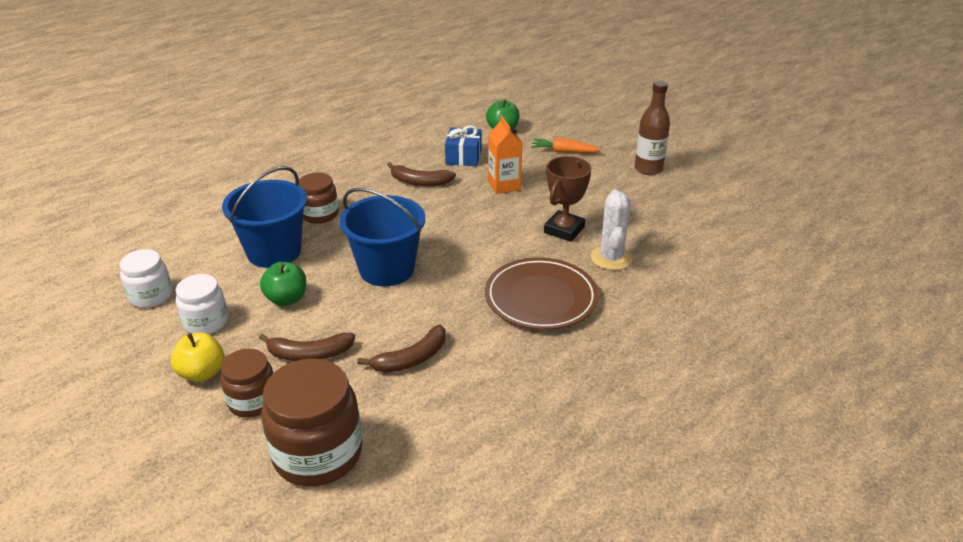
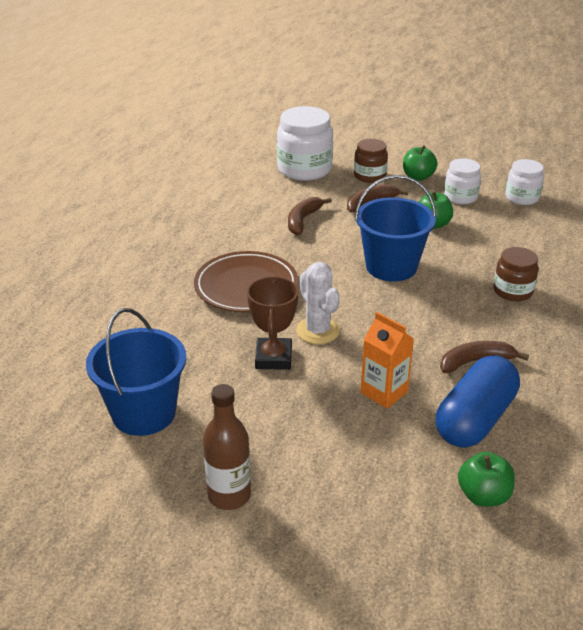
camera: 150 degrees right, 0 degrees up
yellow apple [171,333,224,382] -> green apple [403,145,438,181]
blue bucket [222,166,307,268] -> blue bucket moved to [86,308,186,436]
brown jar [261,358,362,486] -> white jar [277,106,333,181]
blue gift [445,125,482,166] -> blue capsule [436,356,520,448]
orange carrot [531,138,601,153] -> none
white cactus [591,190,632,270] -> white cactus moved to [296,262,340,344]

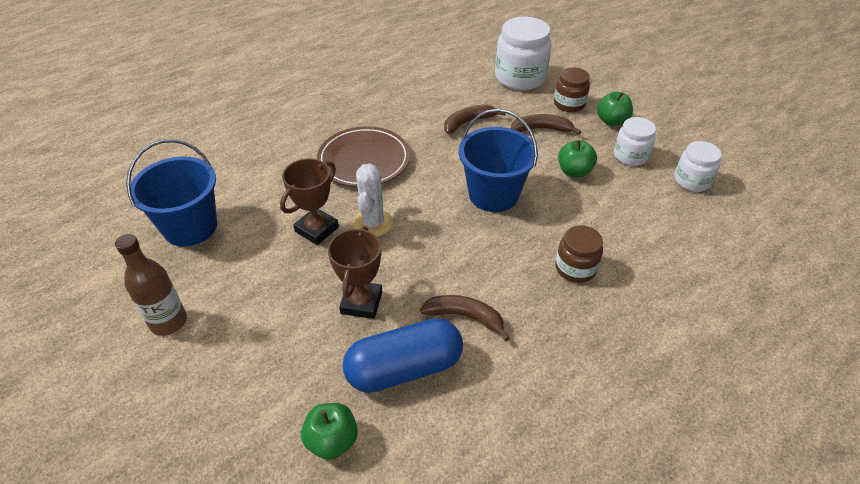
camera: 35 degrees right, 10 degrees up
orange carton [361,312,414,409] -> brown trophy [328,226,382,319]

